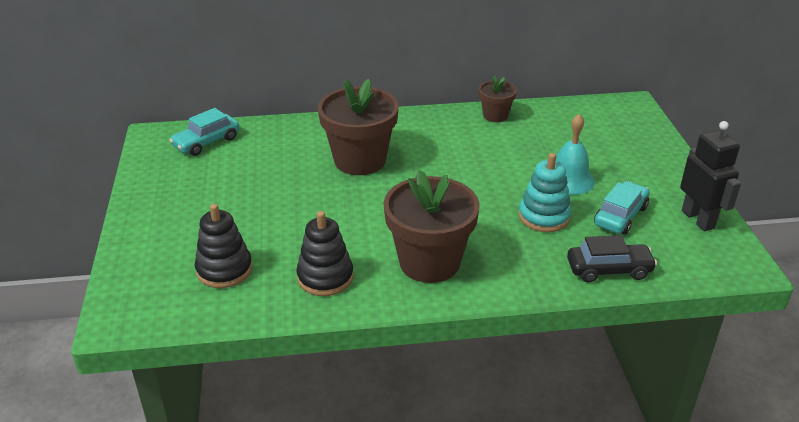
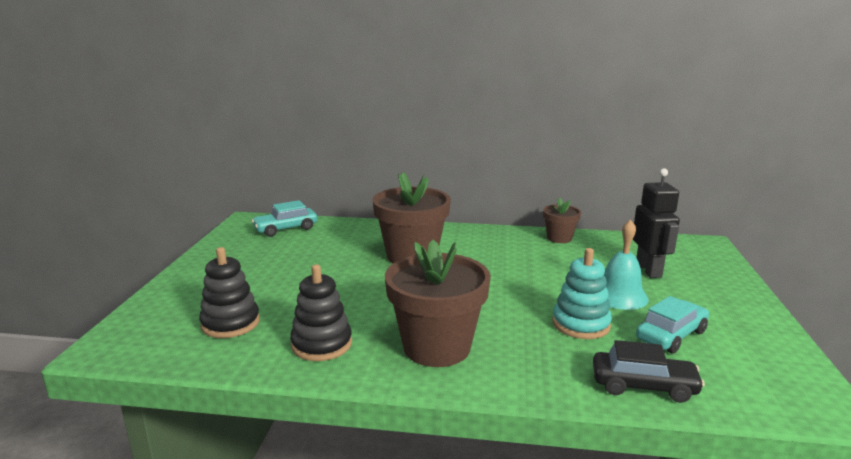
camera: 15 degrees right, 15 degrees down
black robot [680,121,741,231] -> black robot moved to [633,168,680,278]

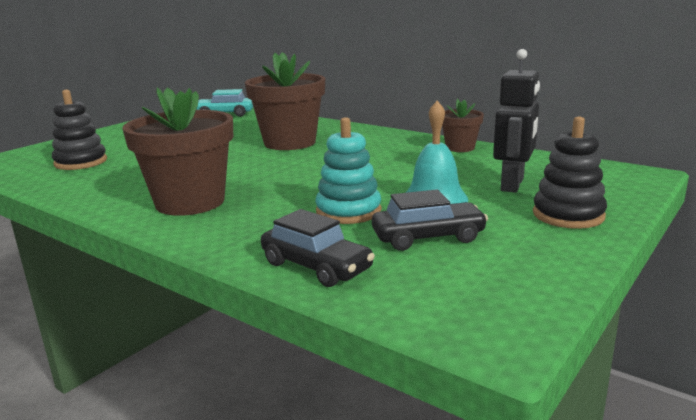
camera: 30 degrees right, 0 degrees up
black stacking toy [290,264,352,361] -> black stacking toy moved to [533,117,607,229]
turquoise car [636,296,709,354] -> black car [372,190,488,251]

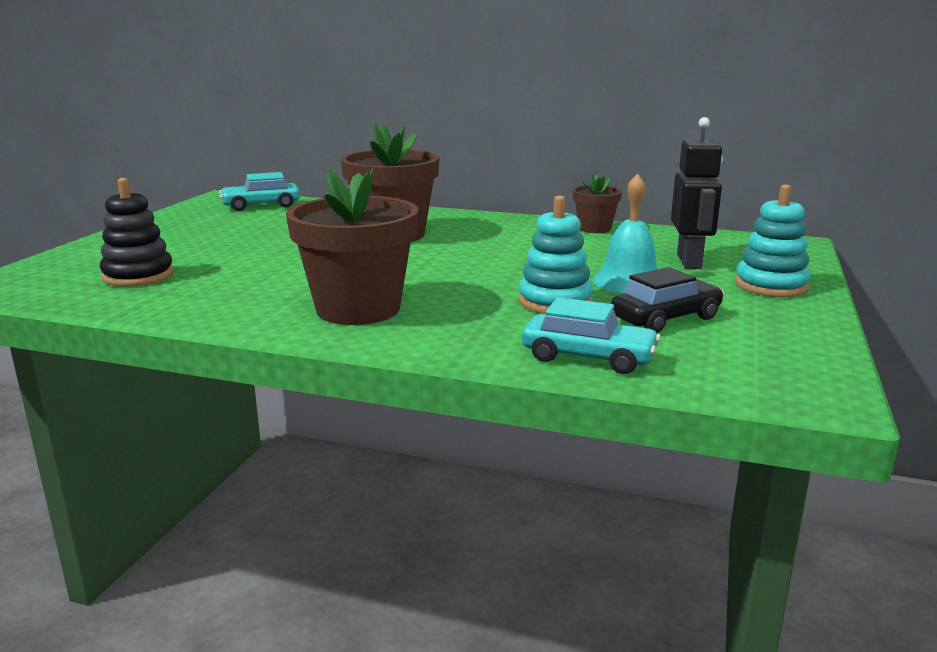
camera: 20 degrees left, 0 degrees up
black car [261,209,375,287] -> turquoise car [522,297,661,374]
black stacking toy [533,117,607,229] -> turquoise stacking toy [735,185,811,297]

